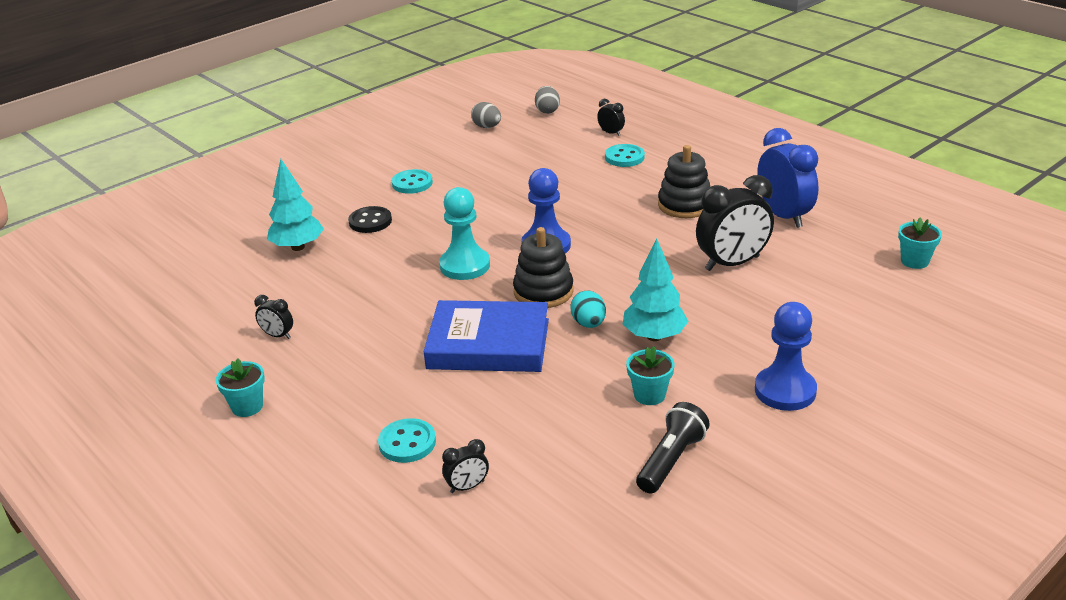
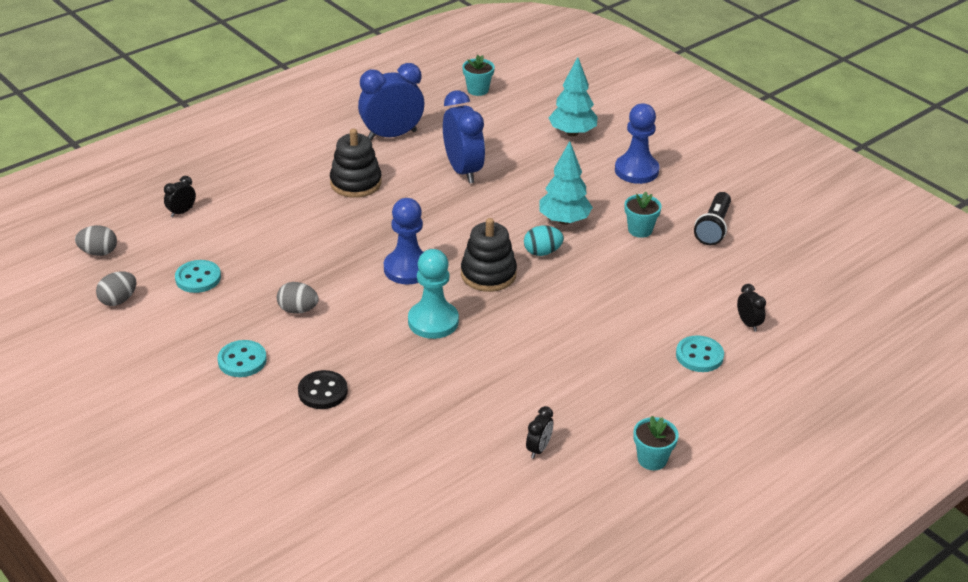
camera: 90 degrees left, 5 degrees up
turquoise tree [267,159,324,251] -> turquoise tree moved to [549,57,598,136]
blue book [423,300,549,372] -> none
turquoise button [605,144,645,167] -> turquoise button moved to [175,260,221,293]
black flashlight [636,402,709,494] -> black flashlight turned 105 degrees counterclockwise [694,192,731,245]
black clock [696,175,774,271] -> blue clock [443,91,485,184]
none -> grey egg [277,282,319,314]

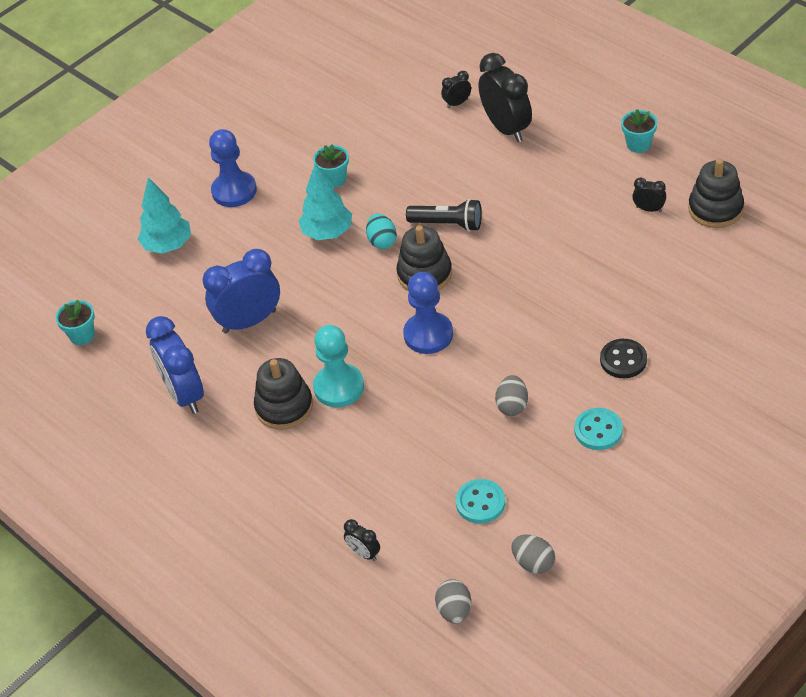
camera: 90 degrees left, 10 degrees up
turquoise pawn [408,249,459,339] -> turquoise pawn moved to [313,325,364,407]
turquoise button [676,335,724,372] -> black clock [478,53,532,142]
black flashlight [694,192,731,245] -> black flashlight moved to [406,199,482,232]
none -> black stacking toy [688,159,744,228]

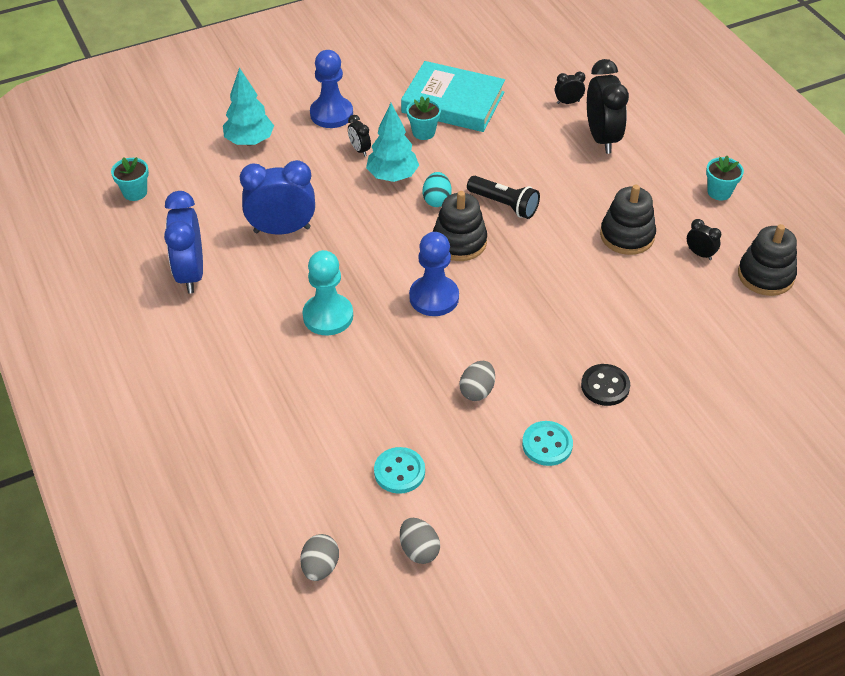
camera: 15 degrees right, 0 degrees up
black stacking toy [254,358,313,430] -> black stacking toy moved to [600,185,656,255]
black clock [344,519,380,561] -> black clock moved to [348,115,371,156]
none -> turquoise book [401,61,505,132]

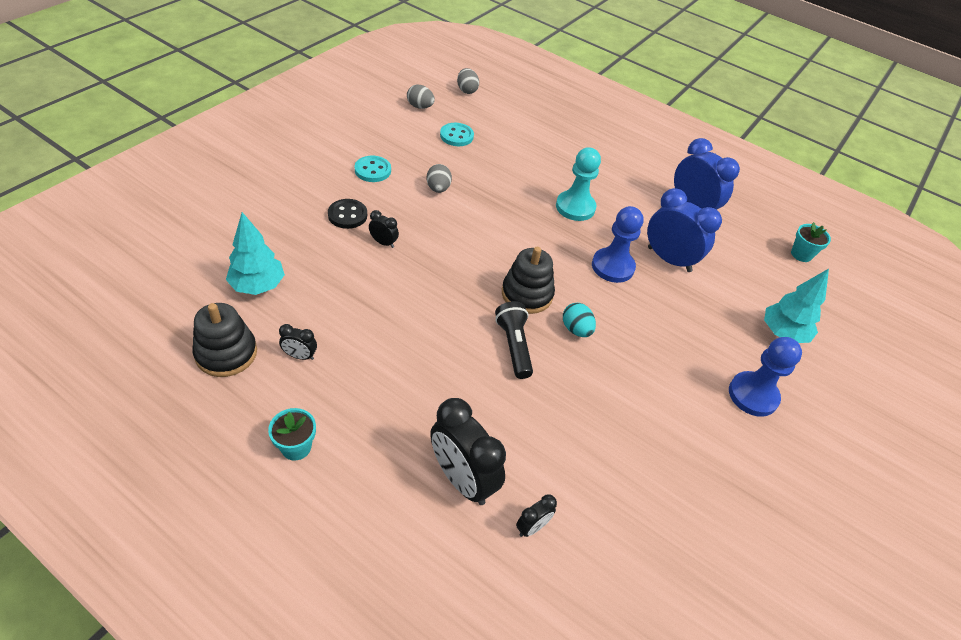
camera: 145 degrees right, 0 degrees up
blue clock [240,160,315,234] -> blue clock turned 105 degrees counterclockwise [647,188,722,272]
black clock [348,115,371,156] -> black clock moved to [369,210,399,248]
turquoise tree [366,103,419,182] -> turquoise tree moved to [226,212,285,295]
turquoise book [401,61,505,132] -> none
turquoise flower pot [407,96,441,140] -> none
blue pawn [409,232,459,316] -> blue pawn moved to [592,206,644,283]
black flashlight [467,176,540,219] -> black flashlight turned 75 degrees clockwise [495,301,533,379]
black stacking toy [600,185,656,255] -> none

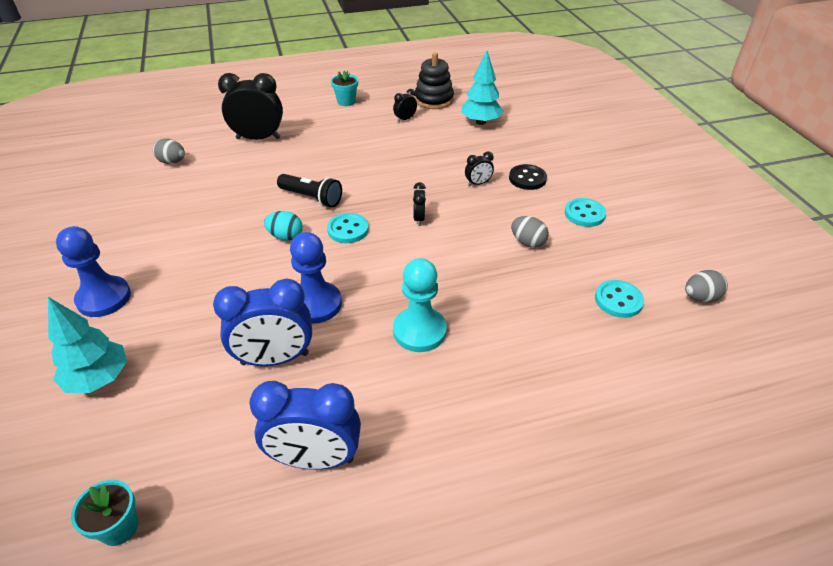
camera: 135 degrees right, 5 degrees down
grey egg [457,68,479,94] -> grey egg moved to [153,138,185,164]
black stacking toy [502,247,555,314] -> turquoise button [327,213,369,243]
black clock [516,494,557,537] -> black clock moved to [413,182,426,226]

